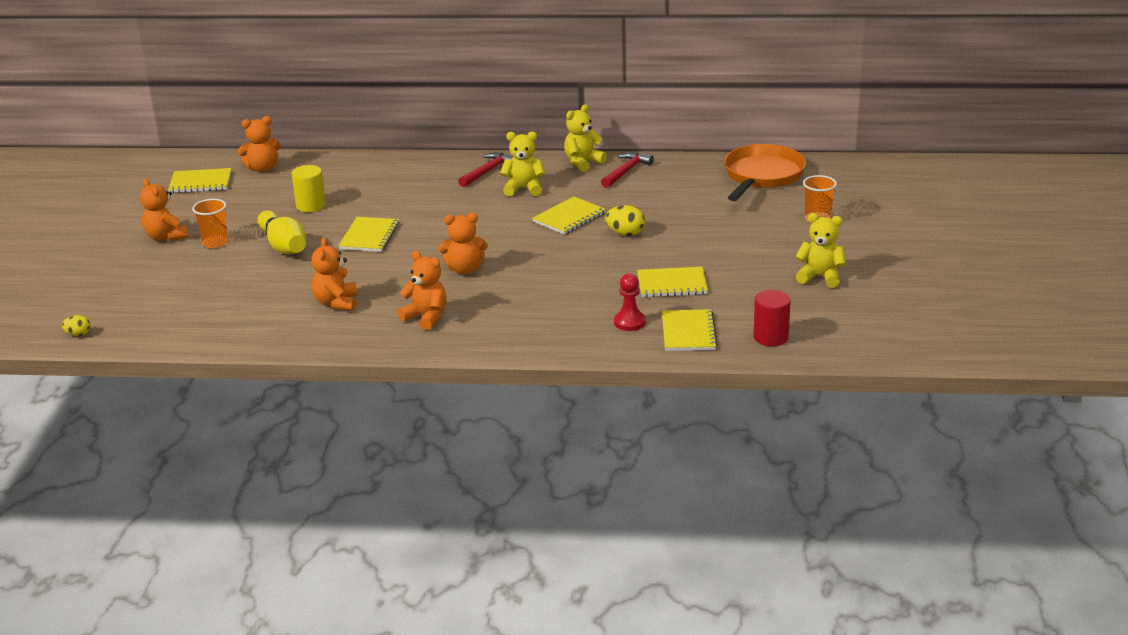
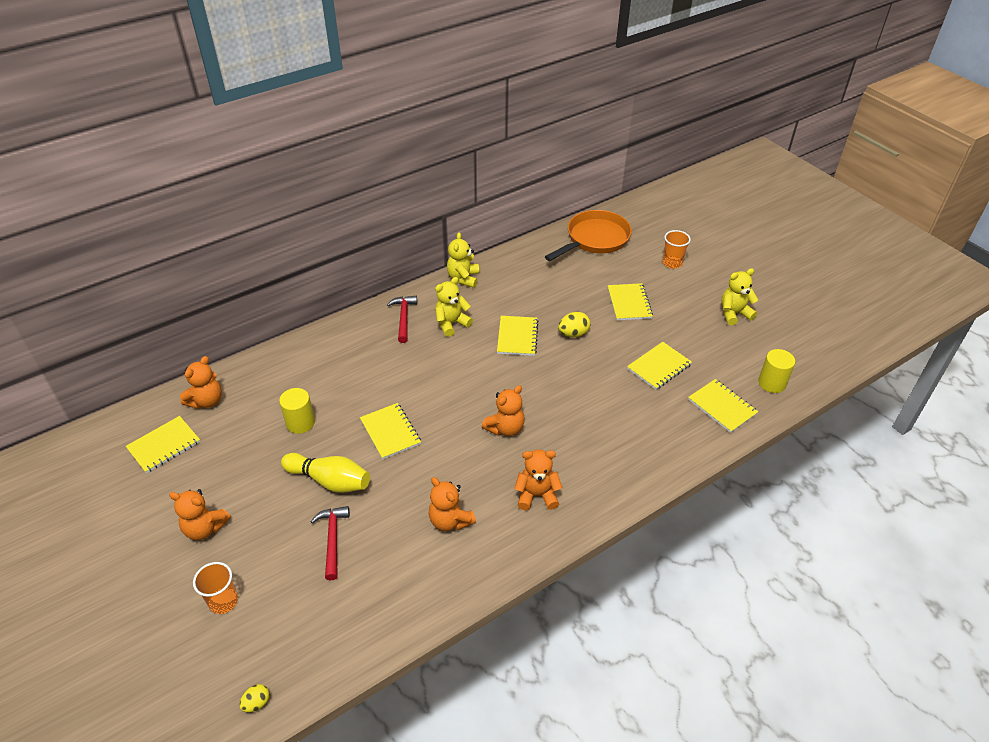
camera: 40 degrees left, 15 degrees up
orange cup [192,199,228,248] -> orange cup moved to [193,562,238,614]
red hammer [601,152,654,188] -> red hammer moved to [310,506,350,580]
red pawn [614,273,646,331] -> none
orange pan [724,144,806,201] -> orange pan turned 60 degrees clockwise [545,210,632,261]
red cylinder [753,290,791,346] -> yellow cylinder [758,349,795,393]
none -> yellow notebook [608,283,653,320]

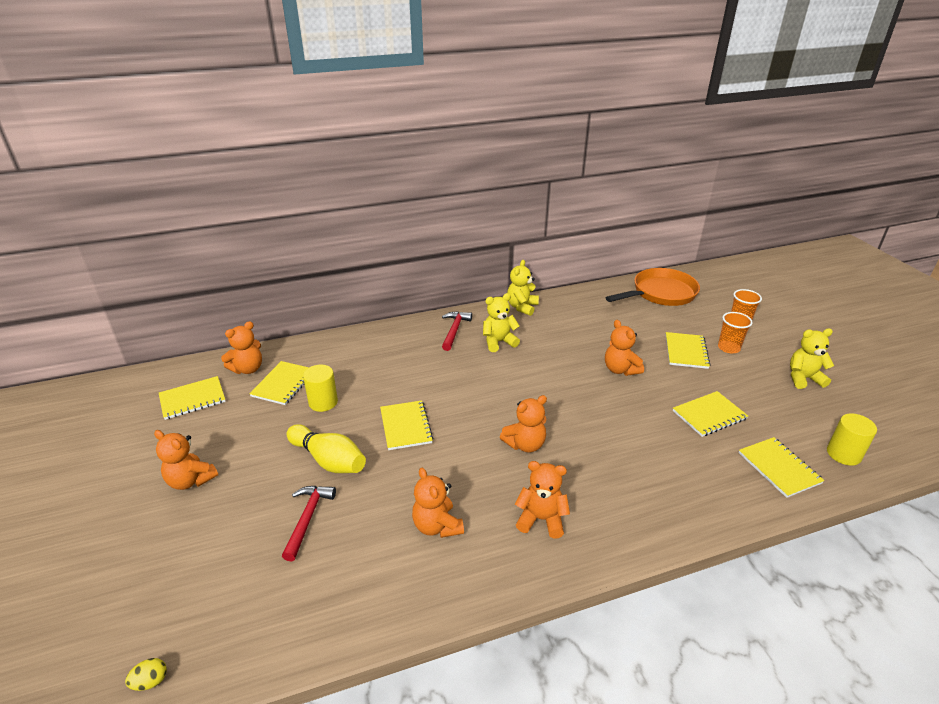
camera: 15 degrees right, 10 degrees down
orange cup [193,562,238,614] -> orange cup moved to [718,312,753,353]
yellow notebook [497,316,538,356] -> yellow notebook moved to [249,361,309,405]
yellow egg [558,312,590,337] -> orange teddy bear [605,320,644,376]

